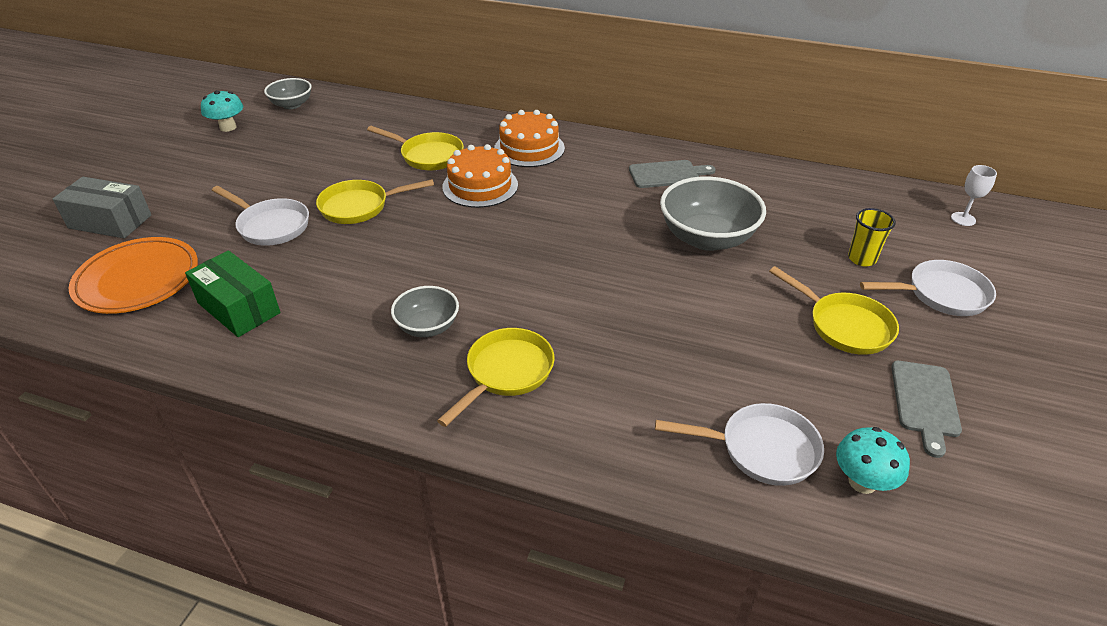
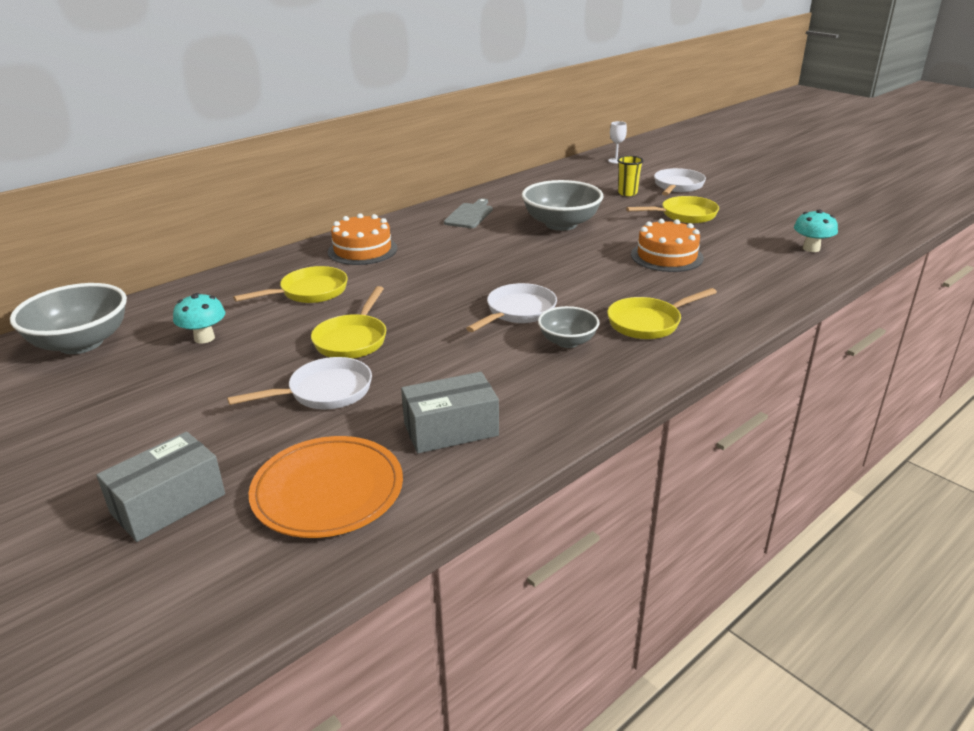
camera: 60 degrees left, 10 degrees down
green box [185,250,280,337] -> grey box [401,372,499,453]
turquoise mushroom [201,90,243,132] -> turquoise mushroom moved to [173,293,225,343]
grey bowl [264,78,312,109] -> grey bowl [10,283,127,354], size x1.75
yellow pan [437,328,555,427] -> yellow pan turned 90 degrees counterclockwise [607,288,717,339]
orange cake [442,144,518,208] -> orange cake moved to [631,219,704,272]
white pan [655,403,824,486] -> white pan moved to [466,283,557,332]
grey cutting board [891,361,962,458] -> none

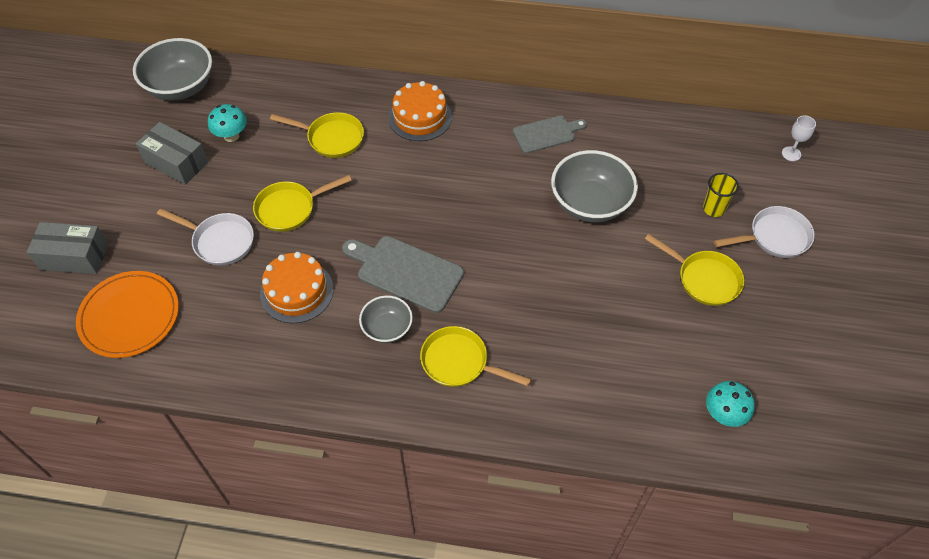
camera: 50 degrees right, 25 degrees up
grey box [401,372,499,453] -> grey box moved to [136,122,208,185]
white pan [466,283,557,332] -> grey cutting board [342,236,464,313]
orange cake [631,219,704,272] -> orange cake moved to [260,252,334,323]

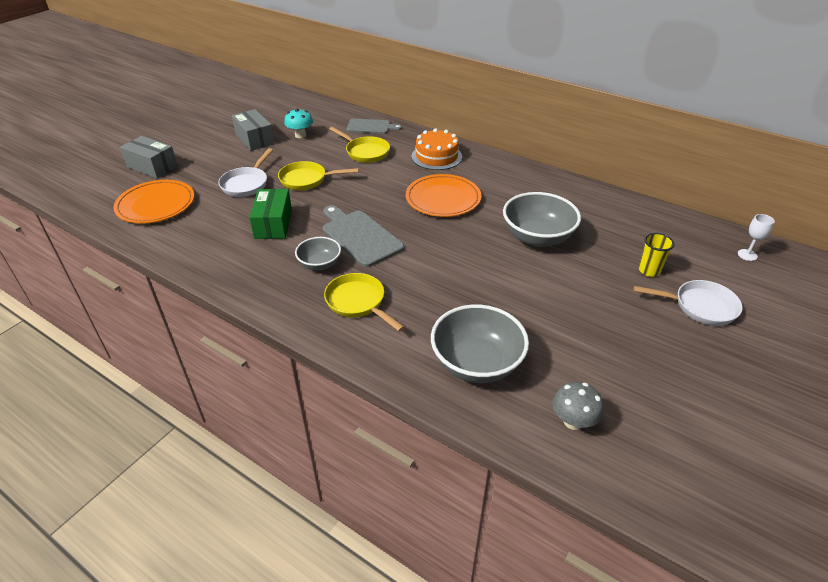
camera: 25 degrees right, 15 degrees down
grey bowl [133,38,212,101] -> grey bowl moved to [431,304,529,383]
white pan [157,208,254,266] -> white pan turned 60 degrees clockwise [218,148,273,197]
orange cake [260,252,334,323] -> green box [249,189,292,239]
grey cutting board [513,116,587,154] -> grey cutting board moved to [346,118,402,134]
yellow pan [645,234,744,306] -> none
turquoise mushroom [706,381,755,427] -> grey mushroom [552,382,604,430]
none -> orange plate [406,174,481,217]

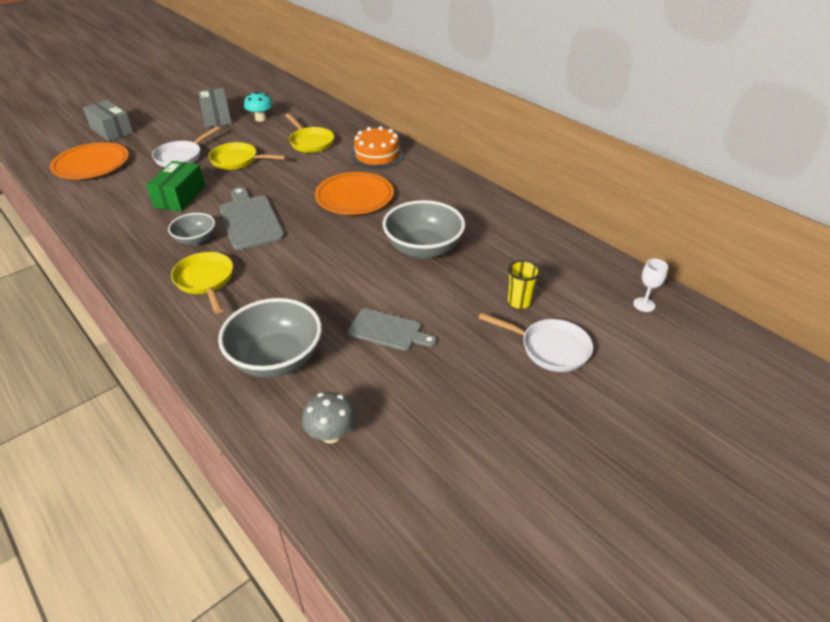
camera: 15 degrees right, 0 degrees up
grey cutting board [346,118,402,134] -> grey cutting board moved to [348,308,437,351]

